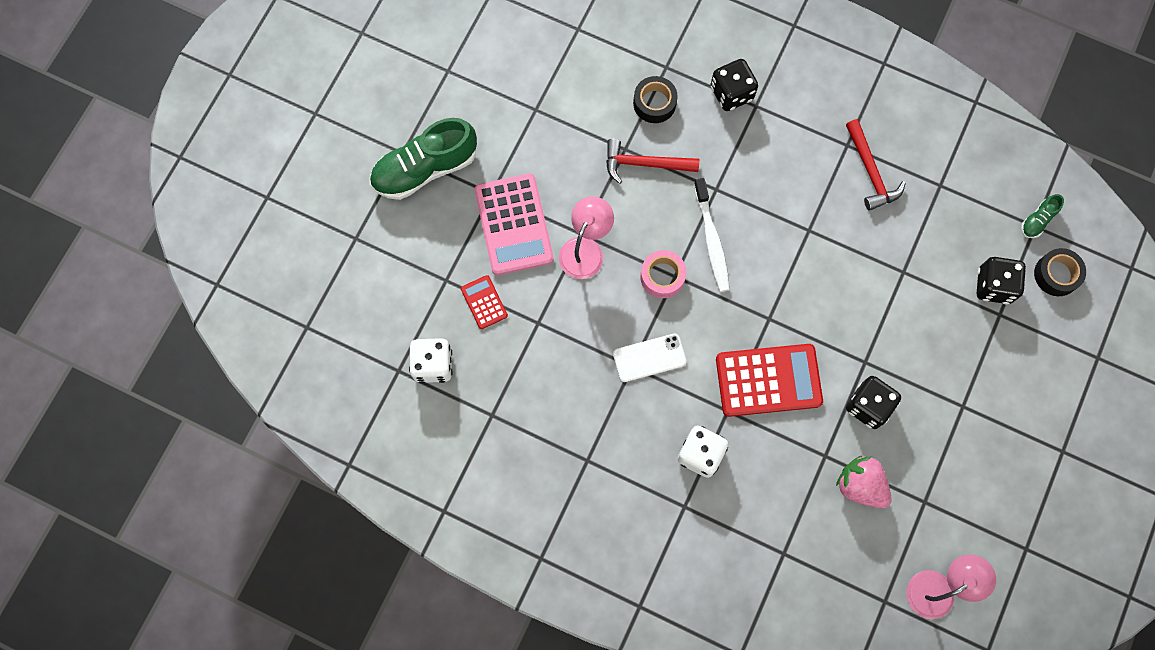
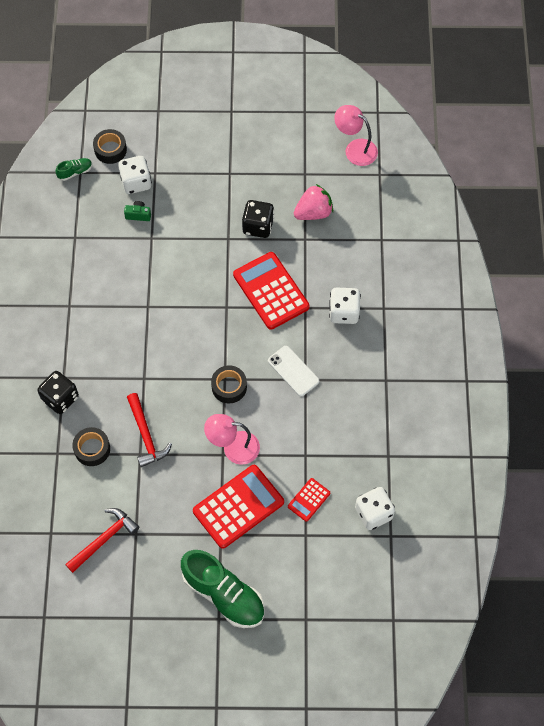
camera: 115 degrees left, 10 degrees down
pink calculator [474,173,554,275] -> red calculator [193,465,284,549]
pink tape [640,250,687,298] -> black tape [211,365,247,403]
white toothbrush [694,178,730,292] -> none
pink strawberry [836,456,892,508] -> pink strawberry turned 135 degrees counterclockwise [294,184,333,220]
red hammer [846,119,906,211] -> red hammer moved to [65,508,139,573]
black dice [977,257,1026,304] -> white dice [118,156,152,194]
green shoe [1021,194,1064,238] -> green shoe turned 45 degrees counterclockwise [55,158,92,181]
none -> green camera [124,201,151,221]

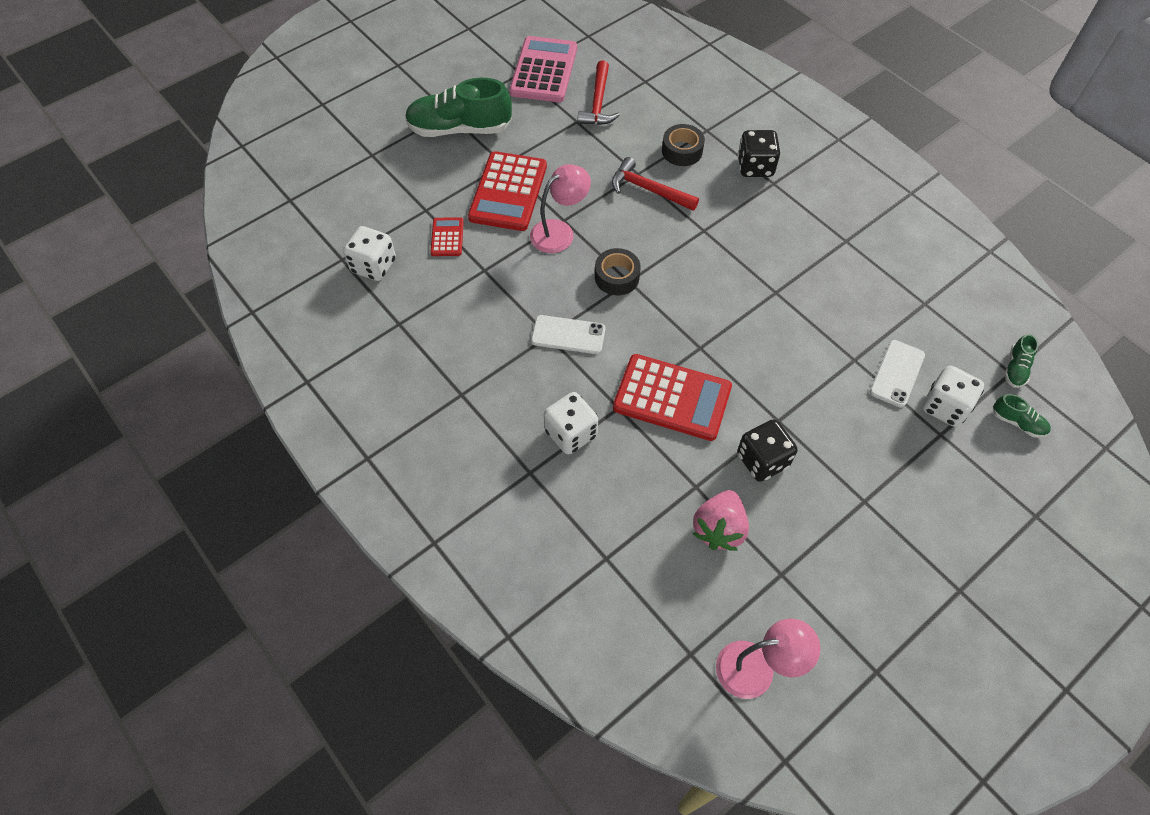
camera: 140 degrees right, 5 degrees down
black tape [93,129,127,164] -> green shoe [993,394,1051,438]
green camera [124,201,151,221] -> white phone [870,340,925,408]
none -> pink calculator [509,36,577,102]

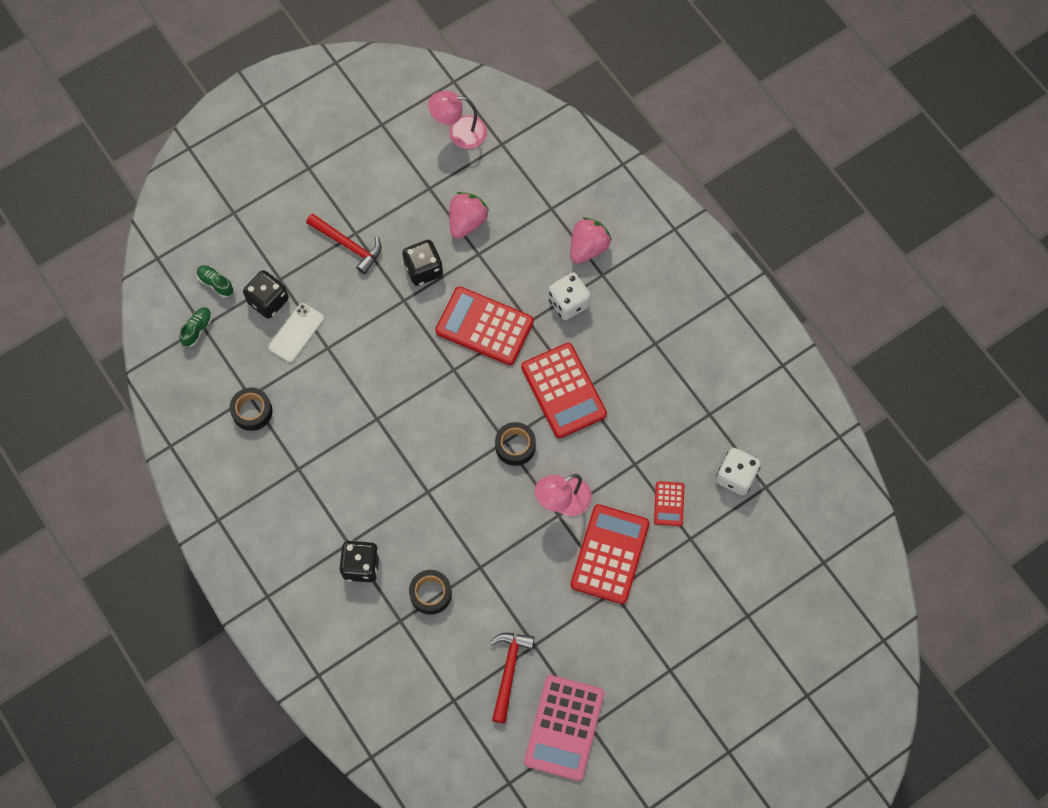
camera: 175 degrees left, 10 degrees up
green shoe [405,78,512,137] -> none
white phone [531,315,605,354] -> red calculator [521,343,607,438]
red hammer [612,157,699,211] -> red hammer moved to [306,213,382,274]
white dice [922,366,984,427] -> black dice [243,270,289,319]
none -> black tape [230,388,272,431]
none -> pink strawberry [570,217,612,264]

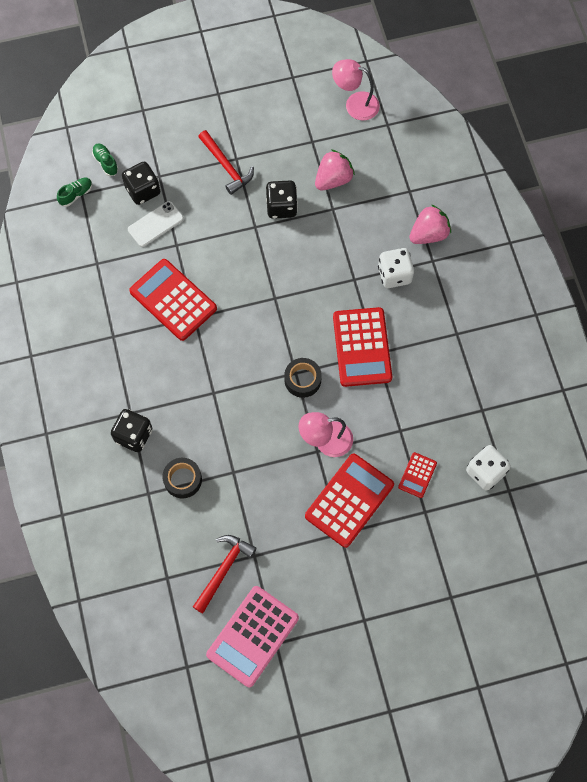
camera: 20 degrees right, 0 degrees up
black tape [230,388,272,431] -> none
red calculator [435,286,534,365] -> red calculator moved to [129,259,217,341]

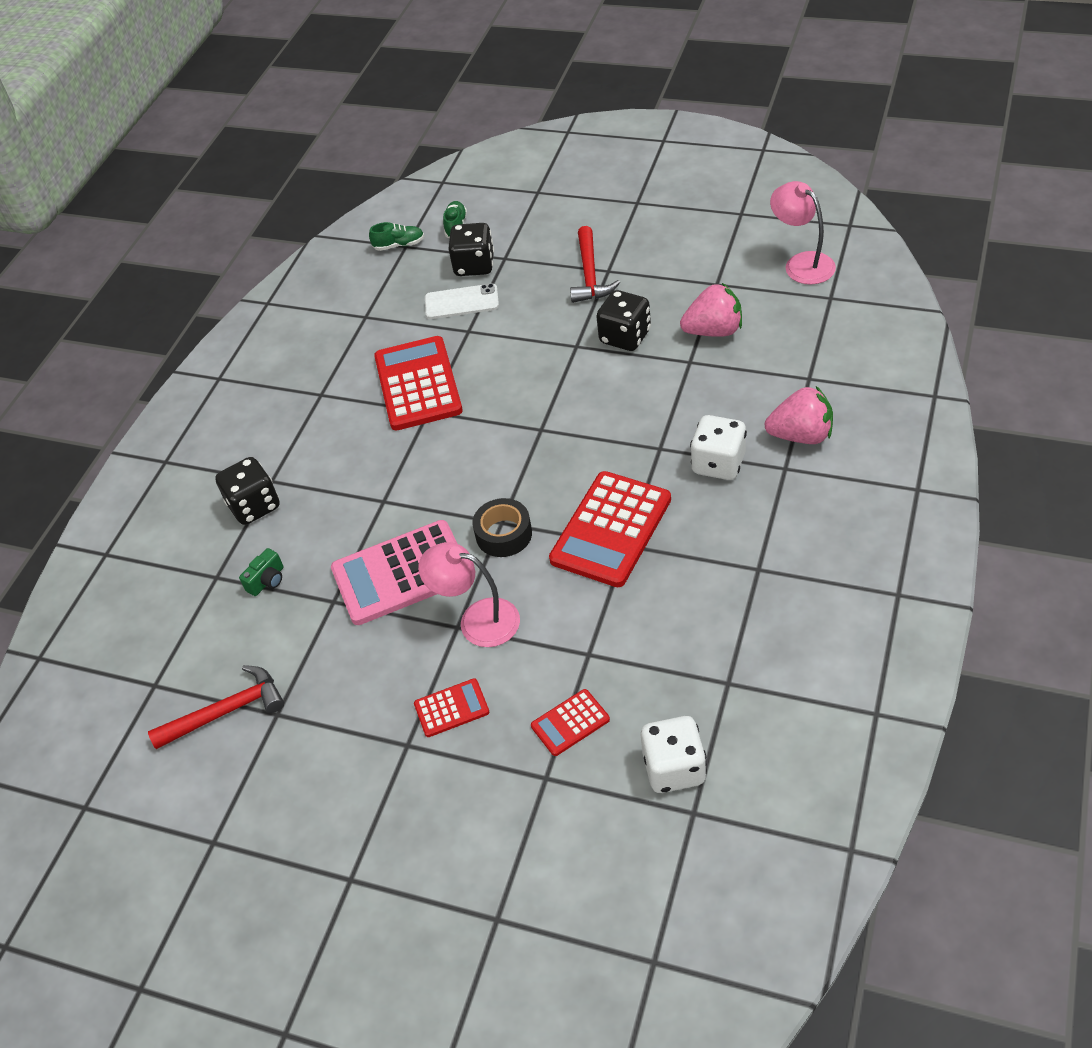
camera: 40 degrees right, 20 degrees down
black tape [162,458,202,498] -> green camera [239,548,284,596]
pink calculator [206,586,299,687] -> pink calculator moved to [331,520,457,625]
red calculator [305,454,394,548] -> red calculator [414,678,489,737], size x0.49

